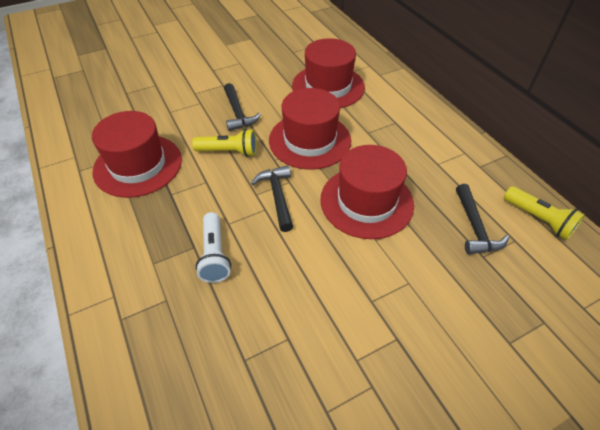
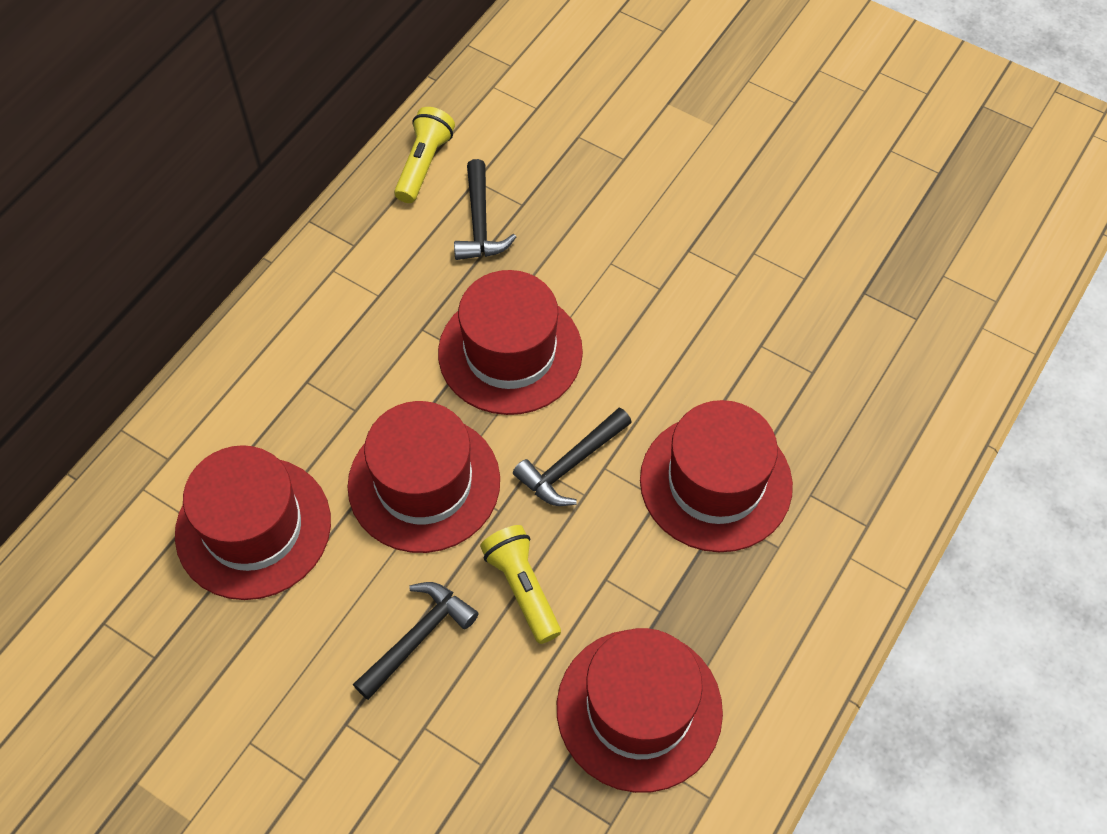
camera: 120 degrees left, 10 degrees up
white flashlight [196,212,231,283] -> red hat [640,400,793,552]
black hammer [456,184,509,254] -> black hammer turned 120 degrees clockwise [454,159,516,260]

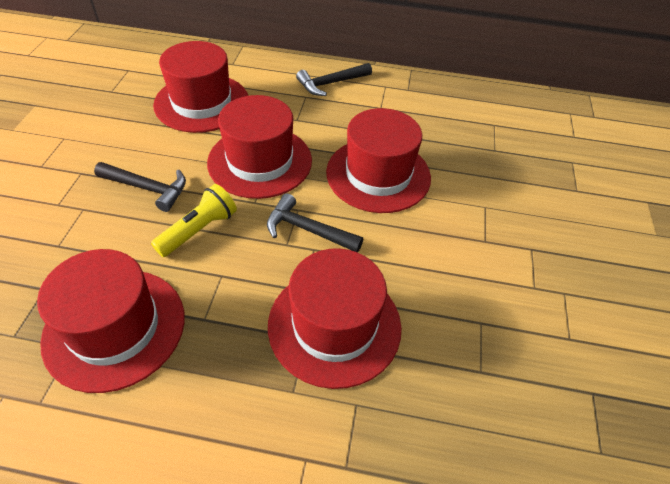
camera: 65 degrees right, 10 degrees down
yellow flashlight [394,107,455,203] -> none
black hammer [454,159,516,260] -> black hammer moved to [296,63,372,96]

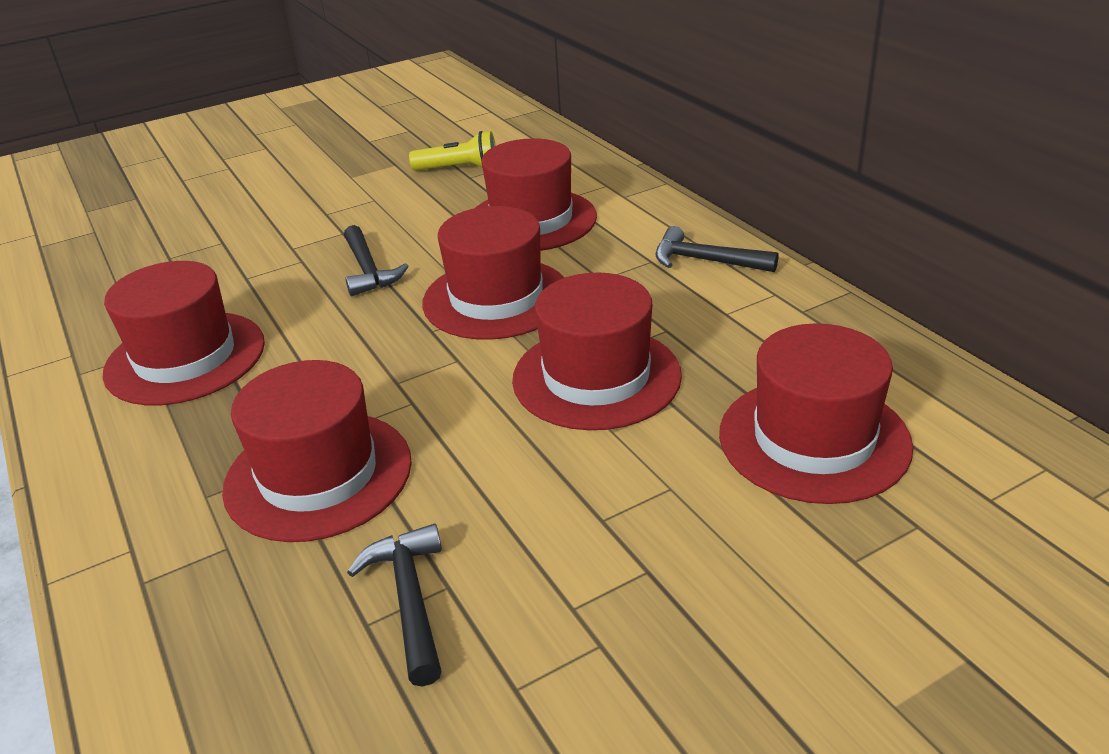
camera: 55 degrees right, 15 degrees down
yellow flashlight [151,184,237,257] -> yellow flashlight moved to [409,131,496,171]
black hammer [267,193,363,252] -> black hammer moved to [347,524,442,686]
none -> red hat [719,323,913,504]

